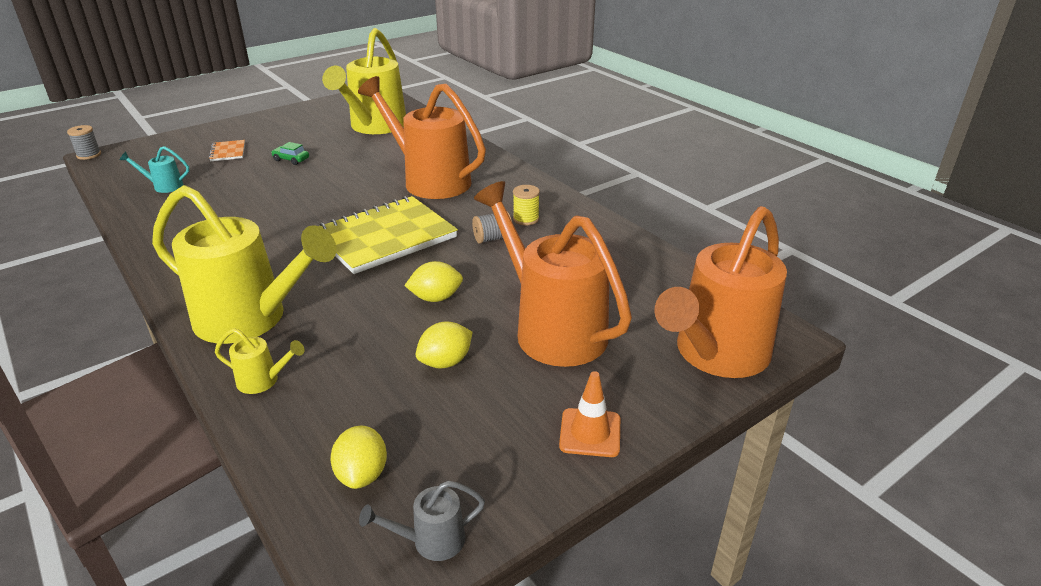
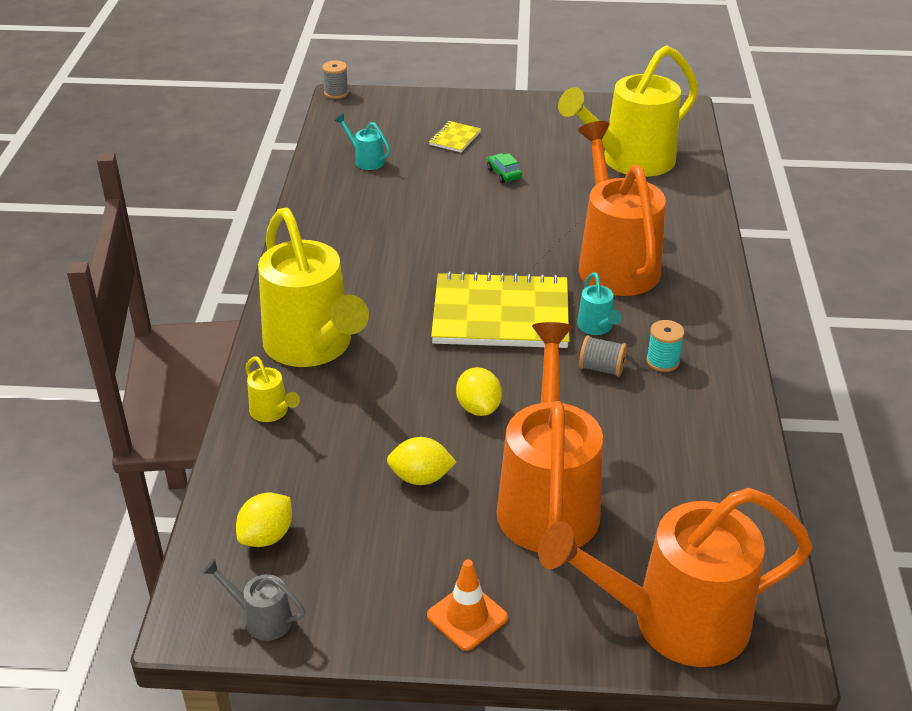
camera: 40 degrees right, 5 degrees up
orange notebook [209,140,245,161] -> yellow notebook [429,121,481,152]
yellow lemon [404,261,463,302] -> yellow lemon turned 45 degrees clockwise [456,367,502,416]
yellow spool [513,185,540,225] -> turquoise spool [646,320,685,372]
none -> turquoise watering can [577,272,622,335]

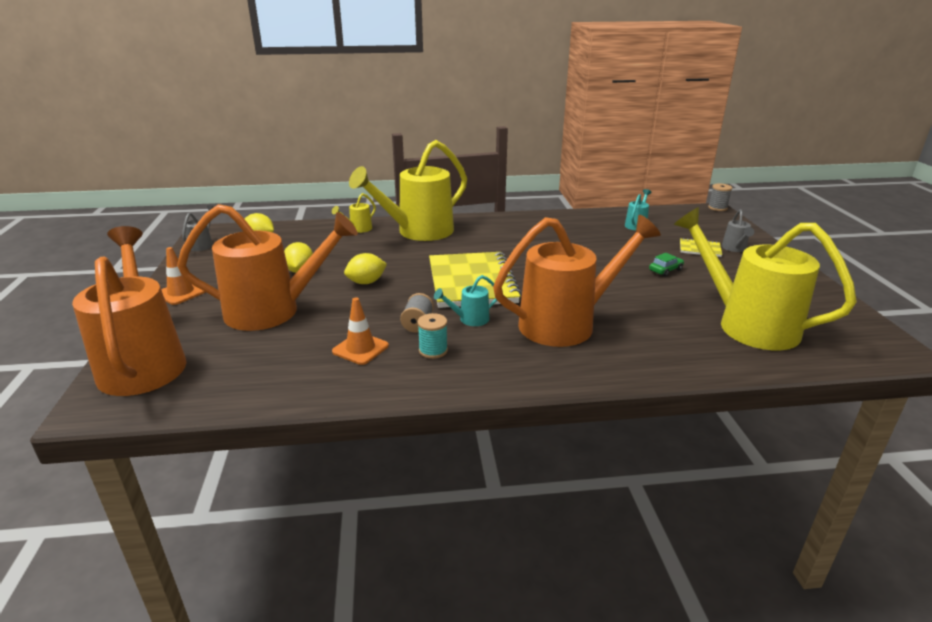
camera: 80 degrees right, 10 degrees down
none -> orange traffic cone [332,297,389,365]
none -> grey watering can [722,209,754,252]

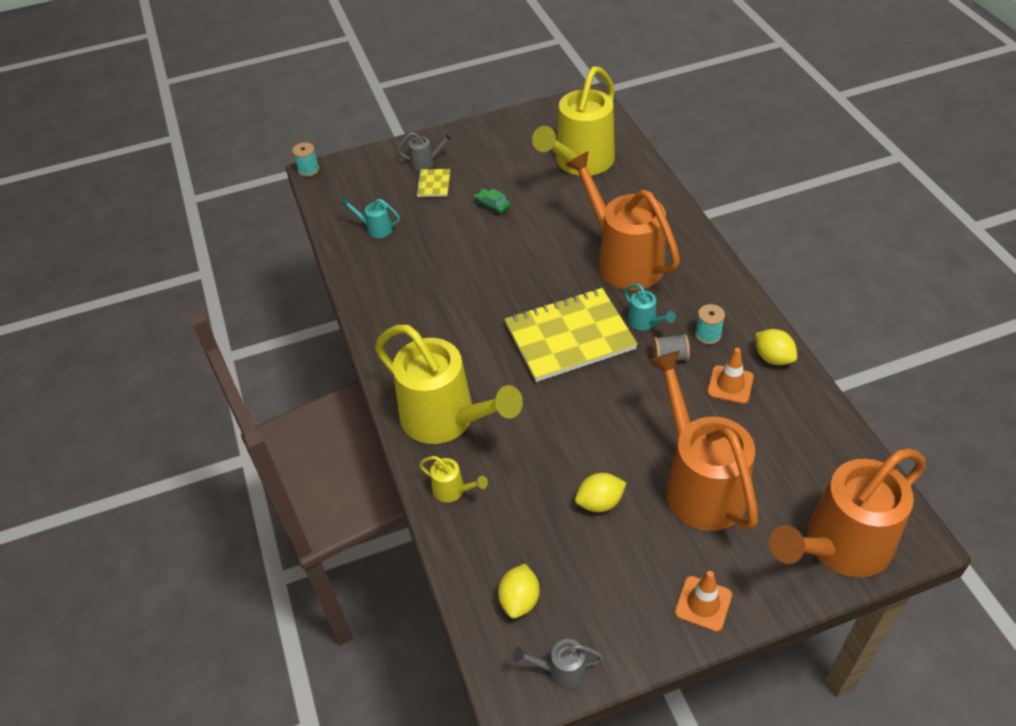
camera: 100 degrees left, 20 degrees up
yellow lemon [344,253,387,284] -> yellow lemon moved to [755,329,797,365]
grey spool [708,184,732,211] -> turquoise spool [292,142,319,177]

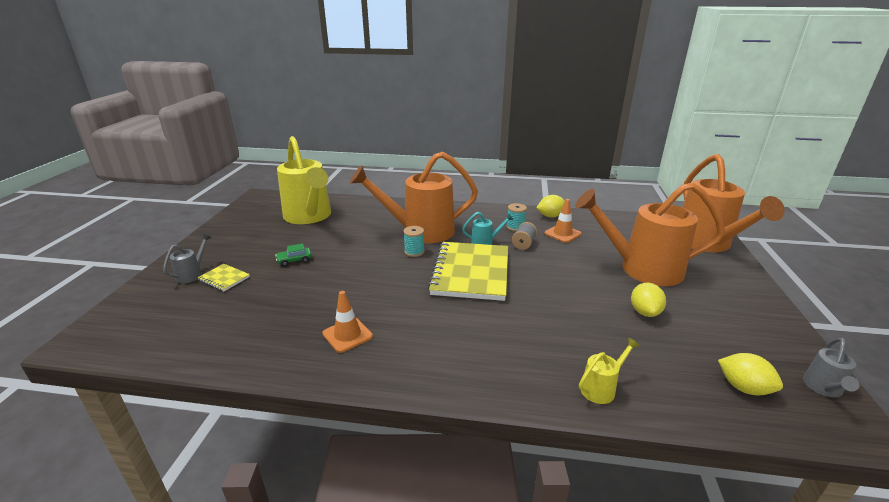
camera: 65 degrees left, 20 degrees down
turquoise spool [292,142,319,177] -> turquoise spool moved to [403,226,425,257]
turquoise watering can [340,197,400,238] -> none
yellow watering can [375,325,523,444] -> none
orange traffic cone [675,571,732,632] -> orange traffic cone moved to [322,291,373,353]

